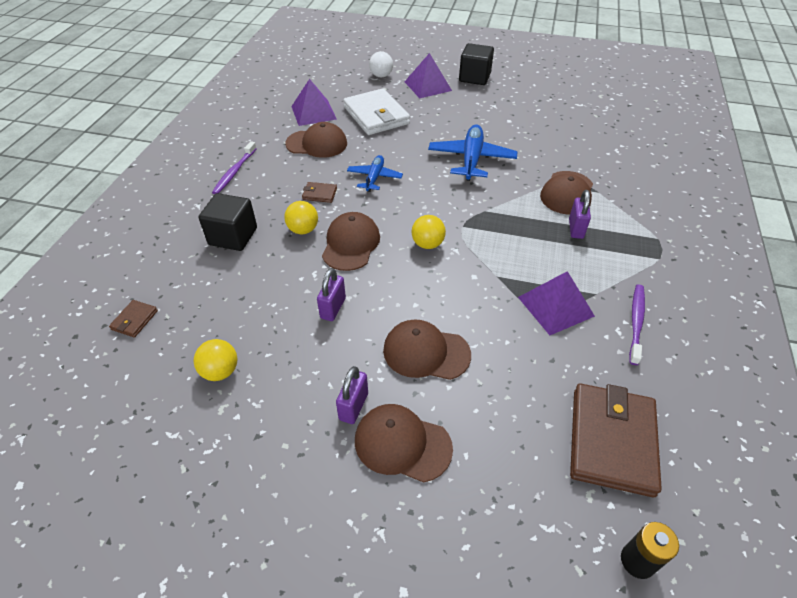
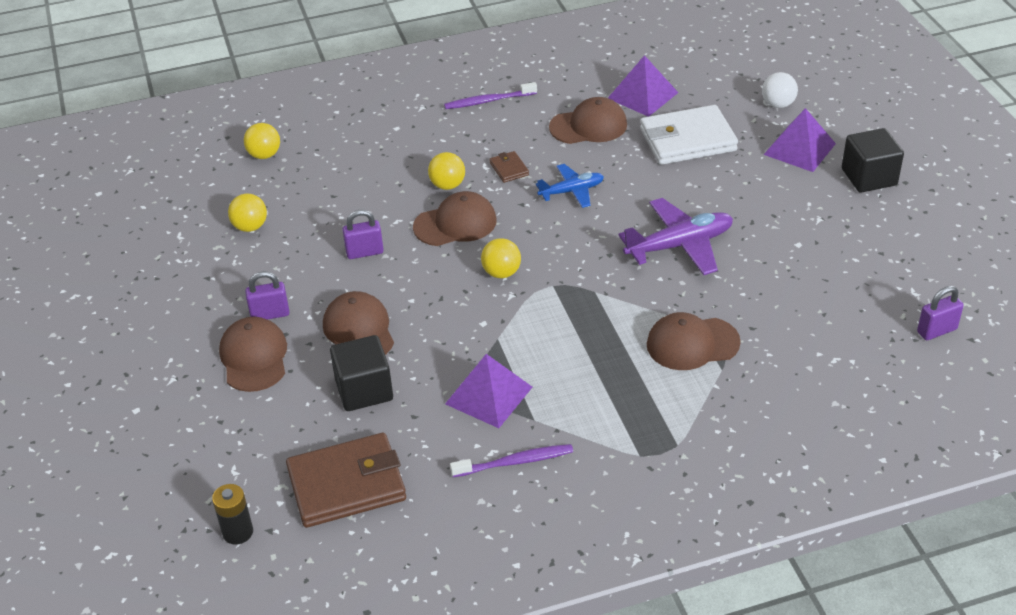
camera: 60 degrees right, 5 degrees down
brown wallet [109,300,158,338] -> yellow ball [244,123,280,159]
black cube [198,193,257,251] -> black cube moved to [330,335,393,411]
brown cap [285,122,347,158] -> brown cap turned 75 degrees counterclockwise [549,97,627,144]
white wallet [343,88,410,135] -> white wallet turned 45 degrees clockwise [640,105,738,165]
blue plane [428,124,517,181] -> purple plane [618,198,733,275]
purple padlock [569,190,591,239] -> purple padlock moved to [917,286,964,340]

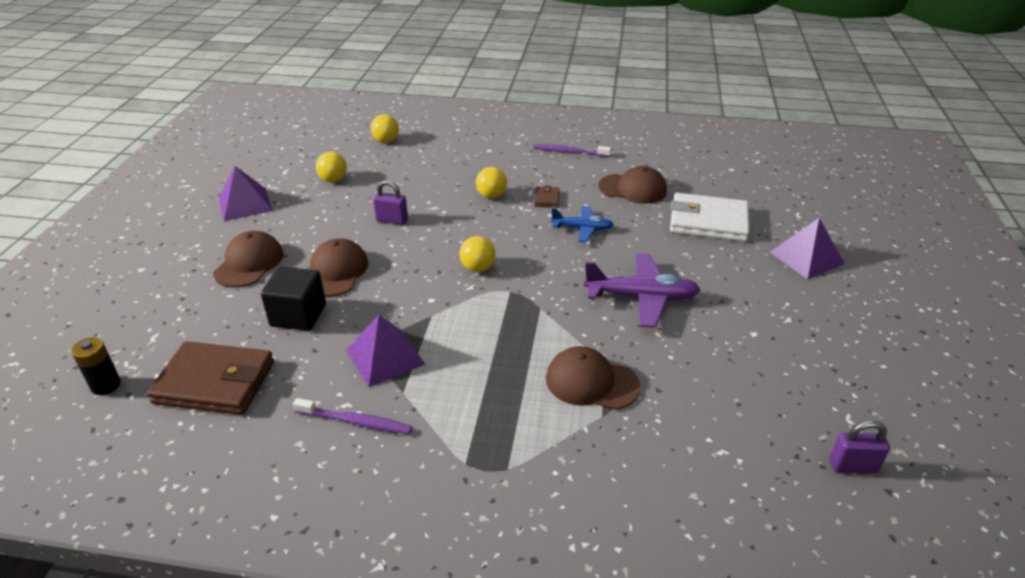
camera: 25 degrees right, 5 degrees down
purple padlock [245,271,289,320] -> none
brown cap [413,191,497,246] -> none
purple pyramid [608,55,678,117] -> purple pyramid moved to [219,166,273,221]
white ball [762,72,798,108] -> none
black cube [842,128,904,193] -> none

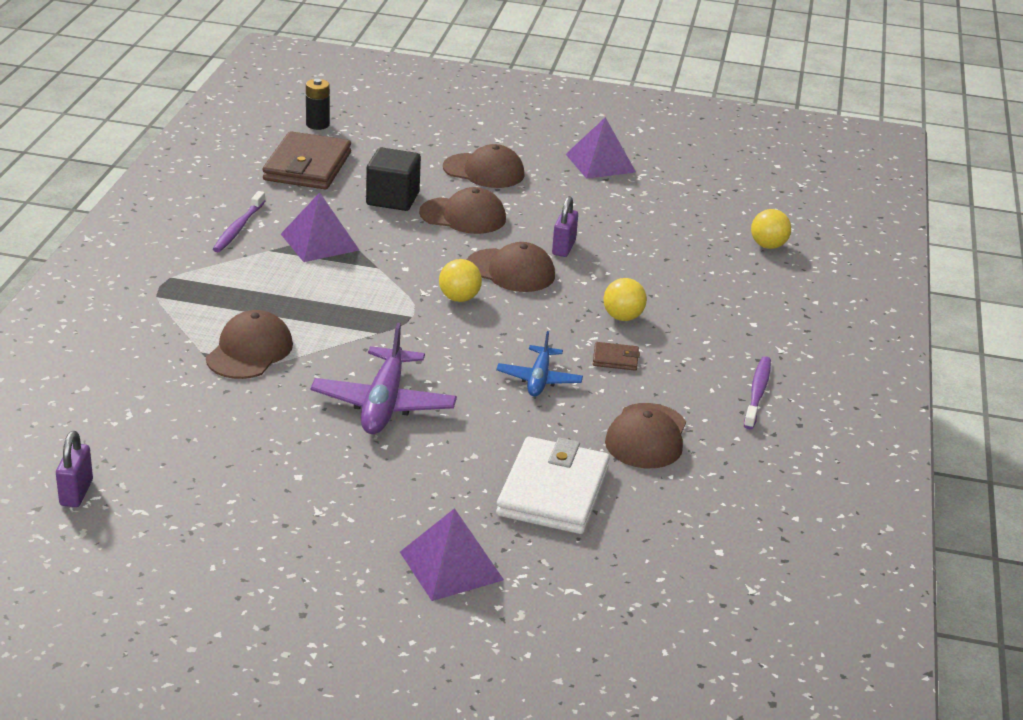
camera: 90 degrees right, 5 degrees down
yellow ball [316,152,347,182] -> none
none -> brown cap [467,242,555,292]

